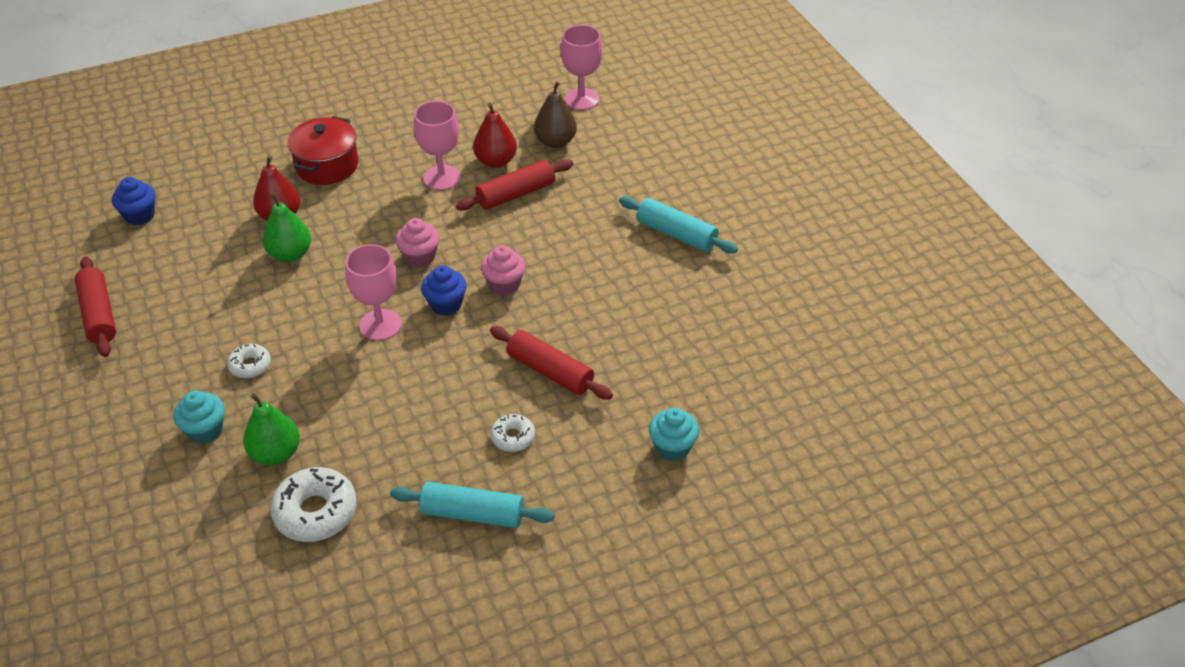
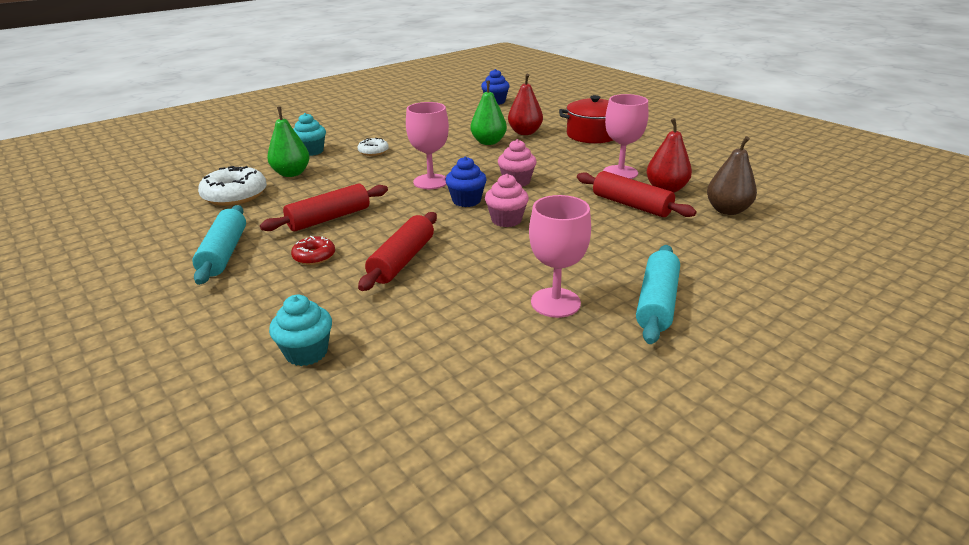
camera: 75 degrees right, 15 degrees down
red rolling pin [75,257,116,357] -> red rolling pin moved to [260,184,388,231]
white donut [491,414,535,452] -> red donut [291,236,335,265]
pink goblet [561,25,602,110] -> pink goblet moved to [529,195,591,318]

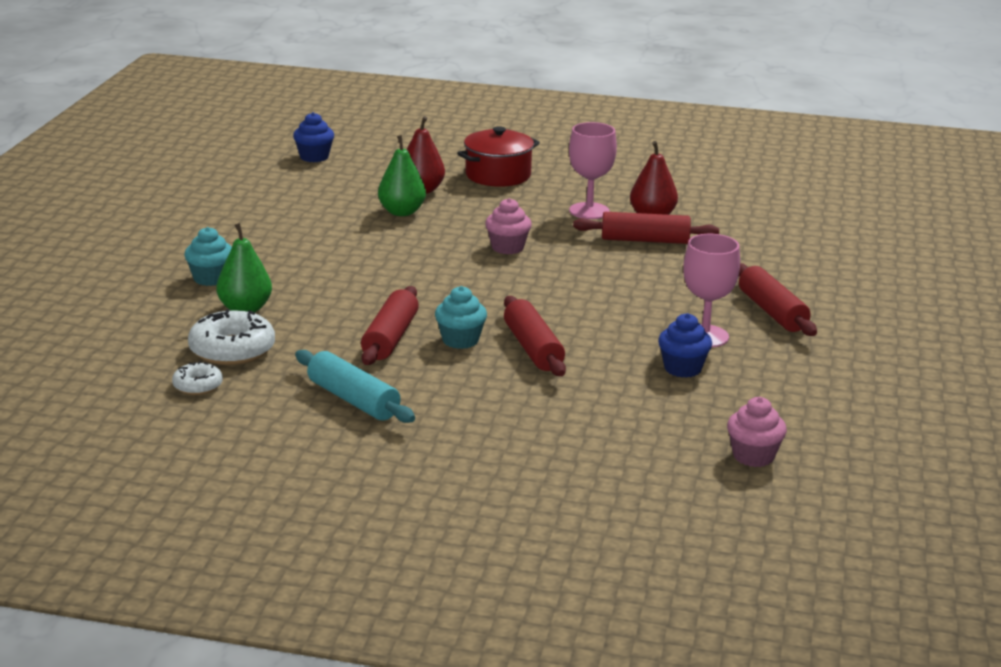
camera: 40 degrees left, 5 degrees down
turquoise cupcake [269,295,332,366] -> turquoise cupcake moved to [435,286,487,349]
red donut [291,236,335,265] -> none
white donut [358,137,389,156] -> white donut moved to [172,361,223,395]
pink goblet [406,102,449,189] -> none
blue cupcake [445,156,487,207] -> blue cupcake moved to [658,313,712,378]
pink cupcake [485,174,529,227] -> pink cupcake moved to [727,397,787,467]
turquoise rolling pin [636,245,680,344] -> red rolling pin [739,263,817,336]
brown pear [707,136,757,215] -> none

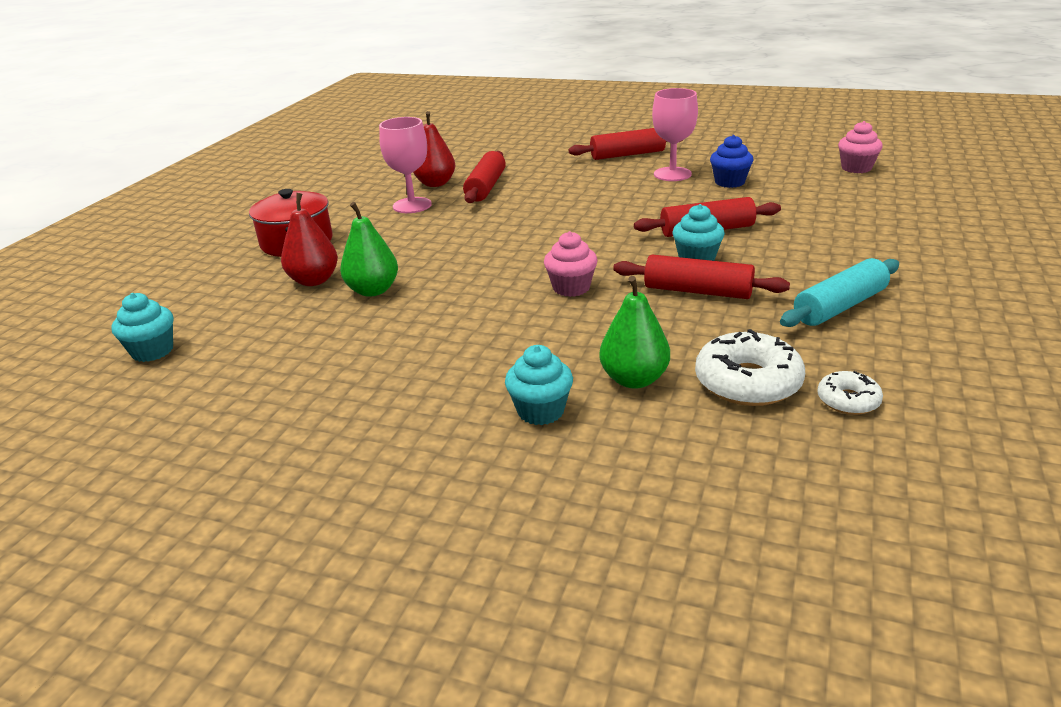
camera: 80 degrees left, 5 degrees up
blue cupcake [293,112,334,162] -> turquoise cupcake [111,293,173,362]
pink cupcake [485,198,532,254] -> pink cupcake moved to [544,231,598,297]

